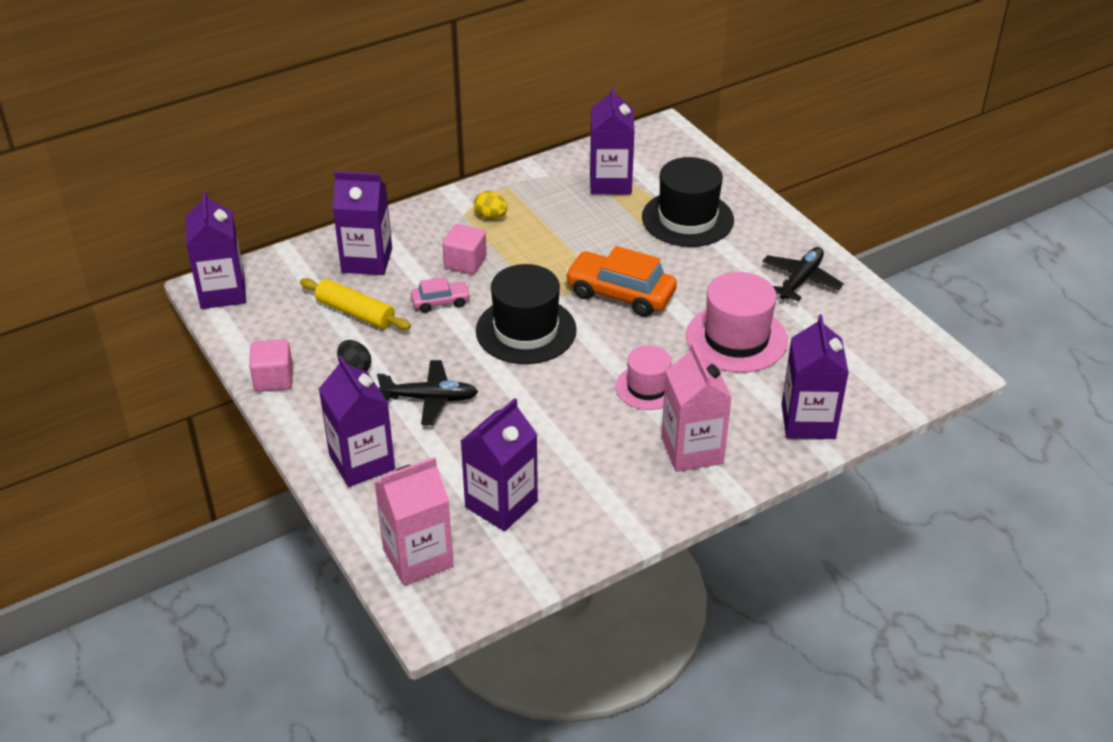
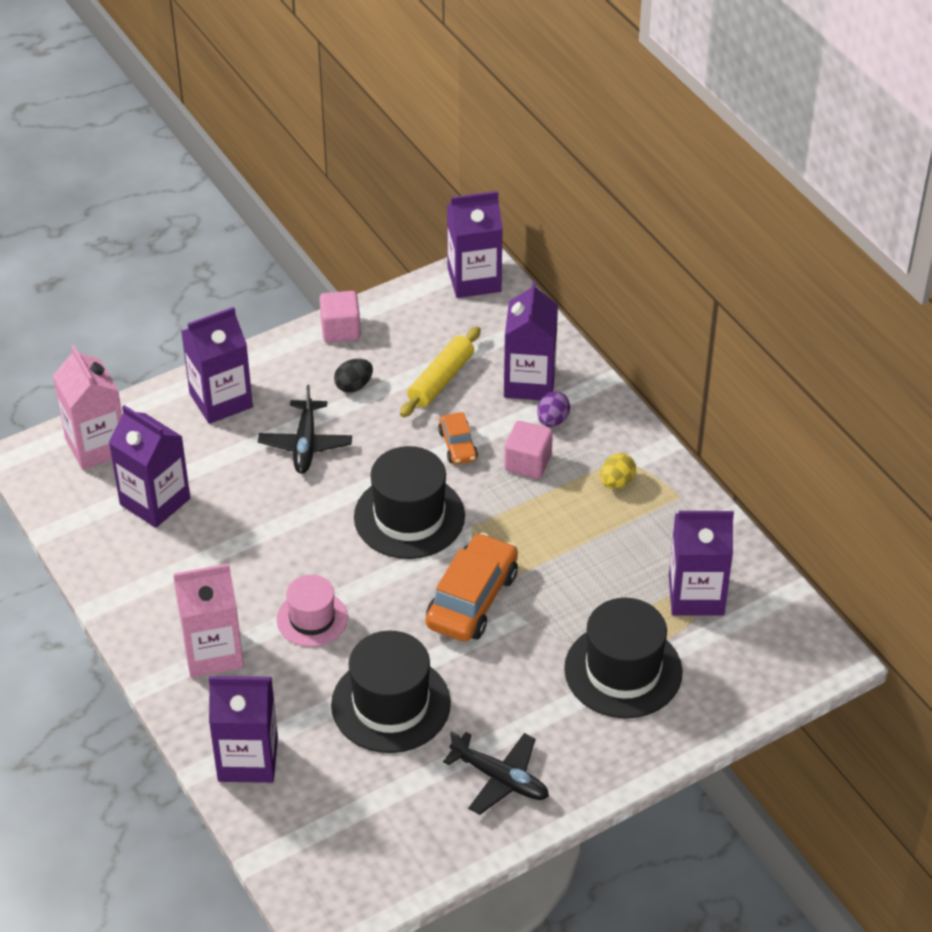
camera: 90 degrees right, 5 degrees up
pink car [411,277,471,313] -> orange car [438,412,478,465]
pink hat [686,272,788,373] -> black hat [331,631,451,753]
none -> purple egg [537,391,570,427]

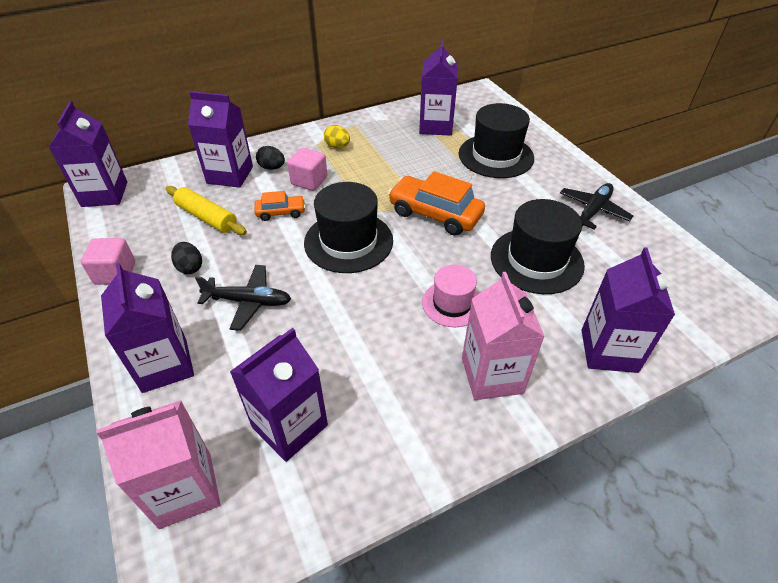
camera: 85 degrees left, 0 degrees up
purple egg [537,391,570,427] -> black egg [256,146,285,170]

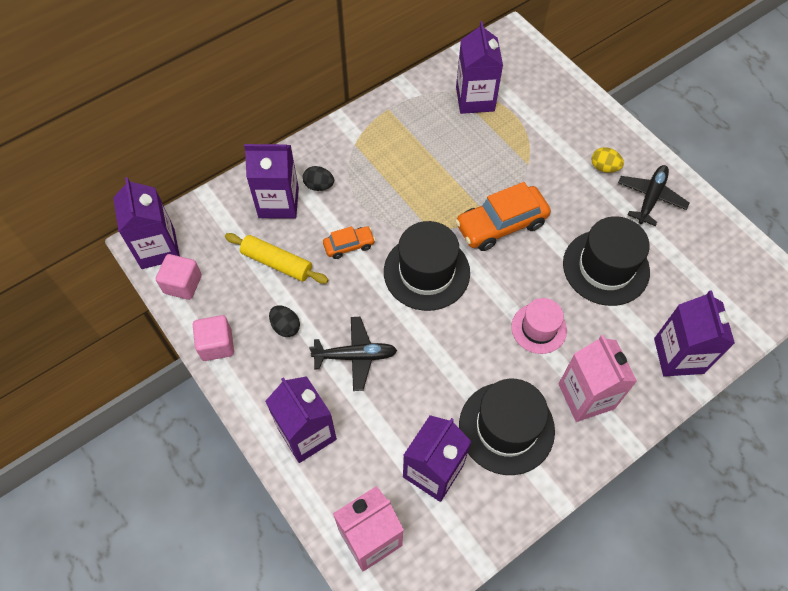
camera: 10 degrees left, 15 degrees up
pink cube [287,148,327,191] -> pink cube moved to [156,254,202,300]
yellow egg [324,125,350,148] -> yellow egg moved to [592,147,624,173]
orange car [388,171,485,236] -> orange car turned 45 degrees counterclockwise [455,182,551,251]
black hat [459,103,534,178] -> black hat moved to [459,379,555,475]

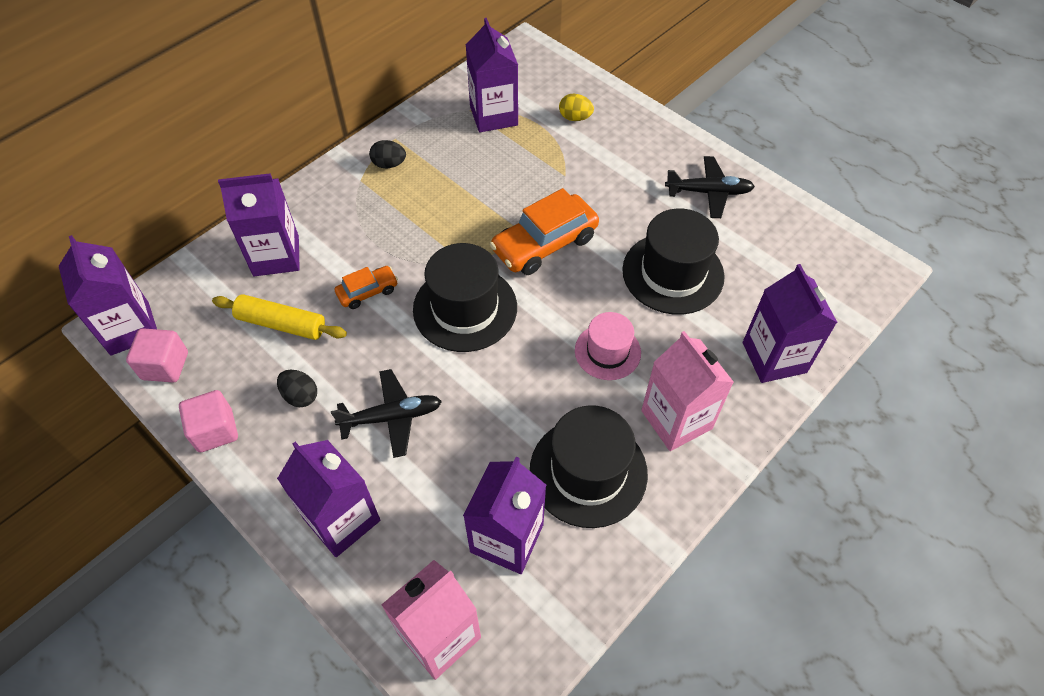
camera: 10 degrees left, 5 degrees down
black egg [302,166,334,191] -> black egg moved to [369,140,406,168]
yellow egg [592,147,624,173] -> yellow egg moved to [559,94,594,121]
black plane [618,165,689,226] -> black plane turned 75 degrees clockwise [665,156,755,218]

